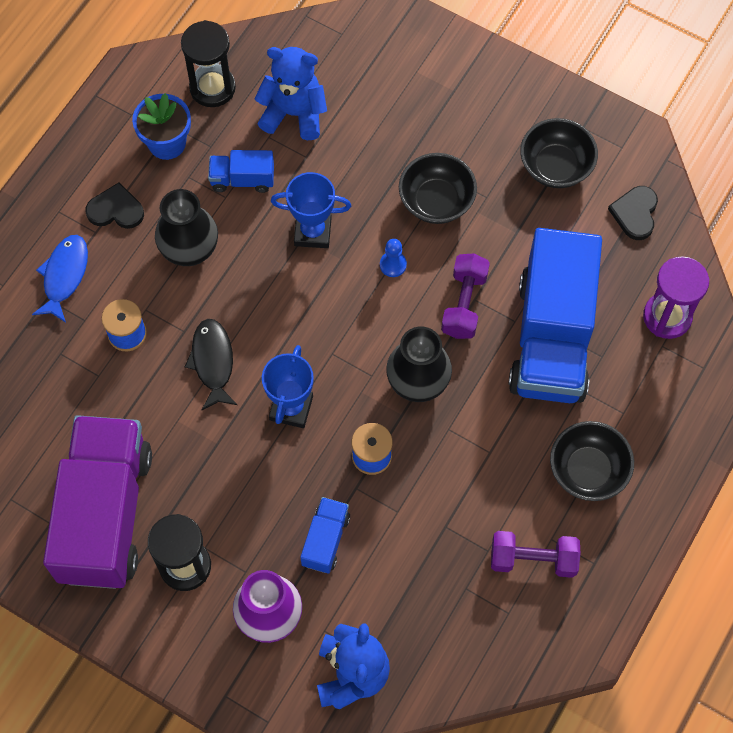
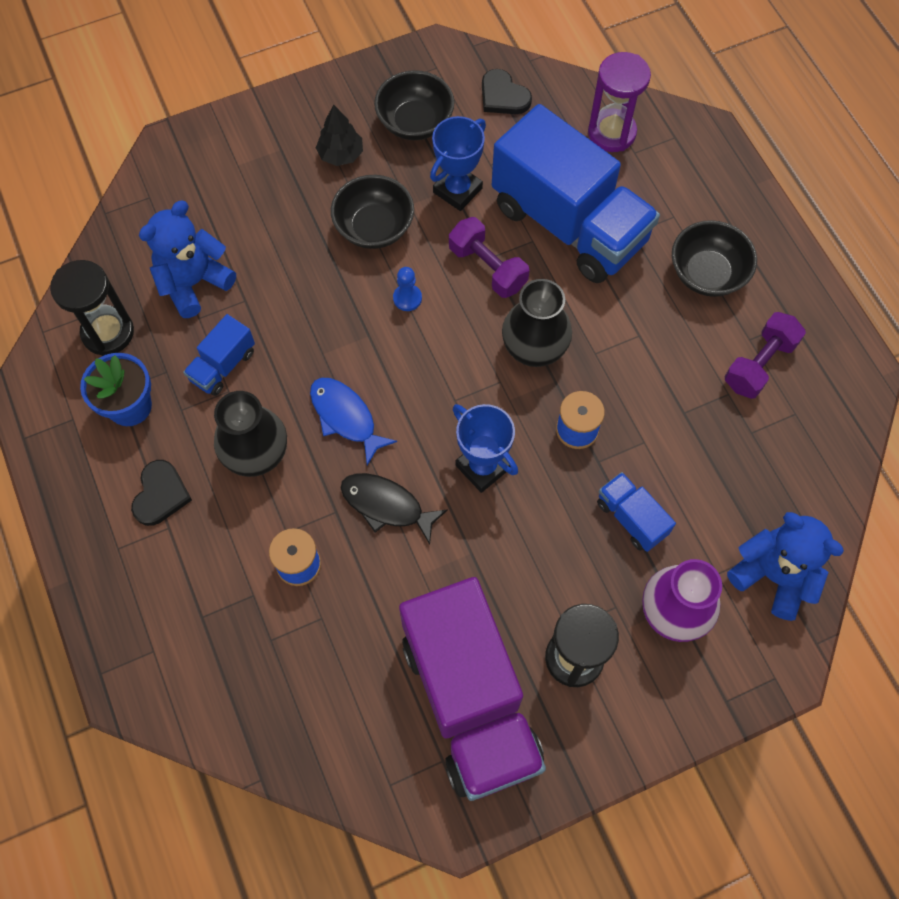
camera: 55 degrees left, 0 degrees up
blue fish [32,235,88,322] -> blue fish moved to [310,378,397,465]
purple truck [43,415,152,589] -> purple truck turned 150 degrees counterclockwise [399,577,546,801]
black heart [86,182,144,229] -> black heart turned 150 degrees clockwise [131,460,192,526]
blue trophy [271,172,351,248] -> blue trophy moved to [430,116,486,211]
none -> black tree [316,105,363,166]

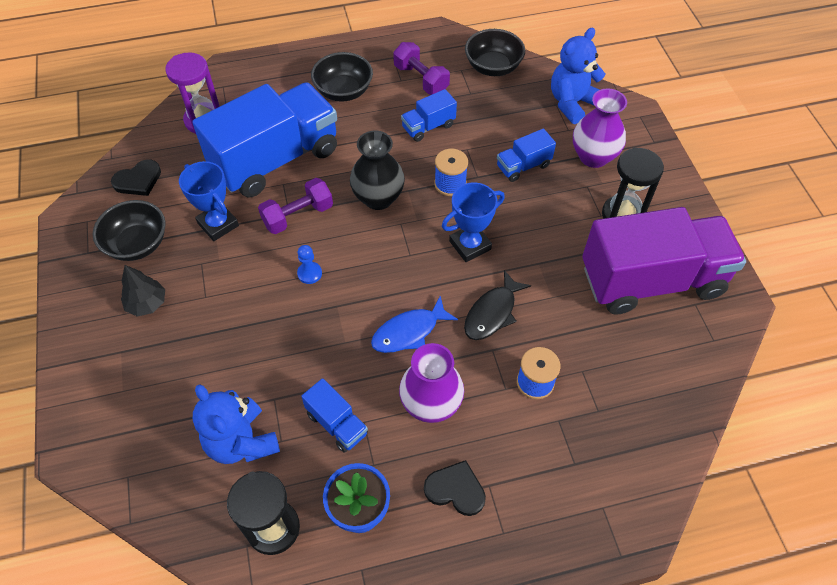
camera: 80 degrees left, 10 degrees down
black vase [214,391,287,477] -> purple vase [399,343,464,423]
black bowl [331,175,414,249] -> black bowl moved to [465,29,525,76]
none -> blue truck [401,89,457,142]

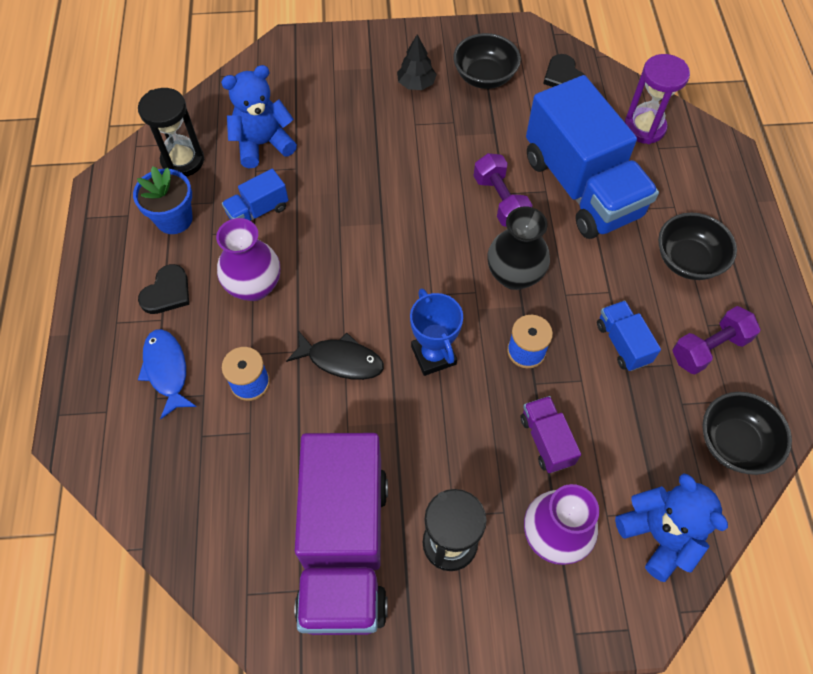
camera: 100 degrees right, 5 degrees up
blue trophy [179,161,239,241] -> none
blue pawn [297,245,322,284] -> none
blue fish [371,296,458,353] -> blue fish moved to [138,329,197,419]
black fish [464,270,531,340] -> black fish turned 150 degrees clockwise [286,331,384,380]
blue truck [497,129,556,182] -> purple truck [521,396,581,473]

